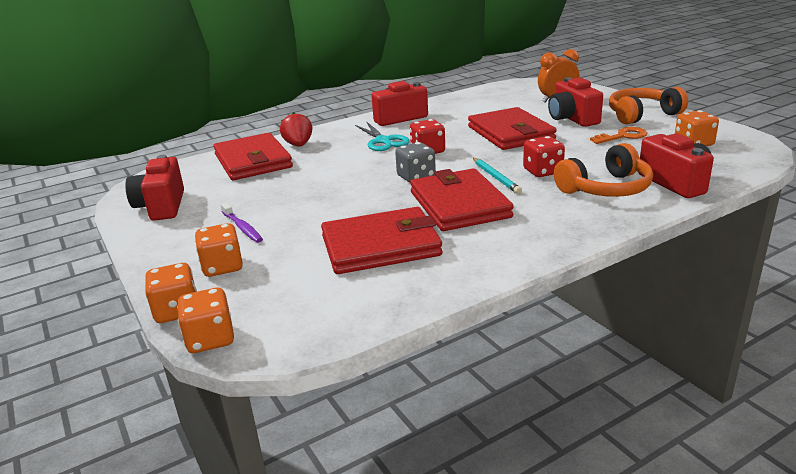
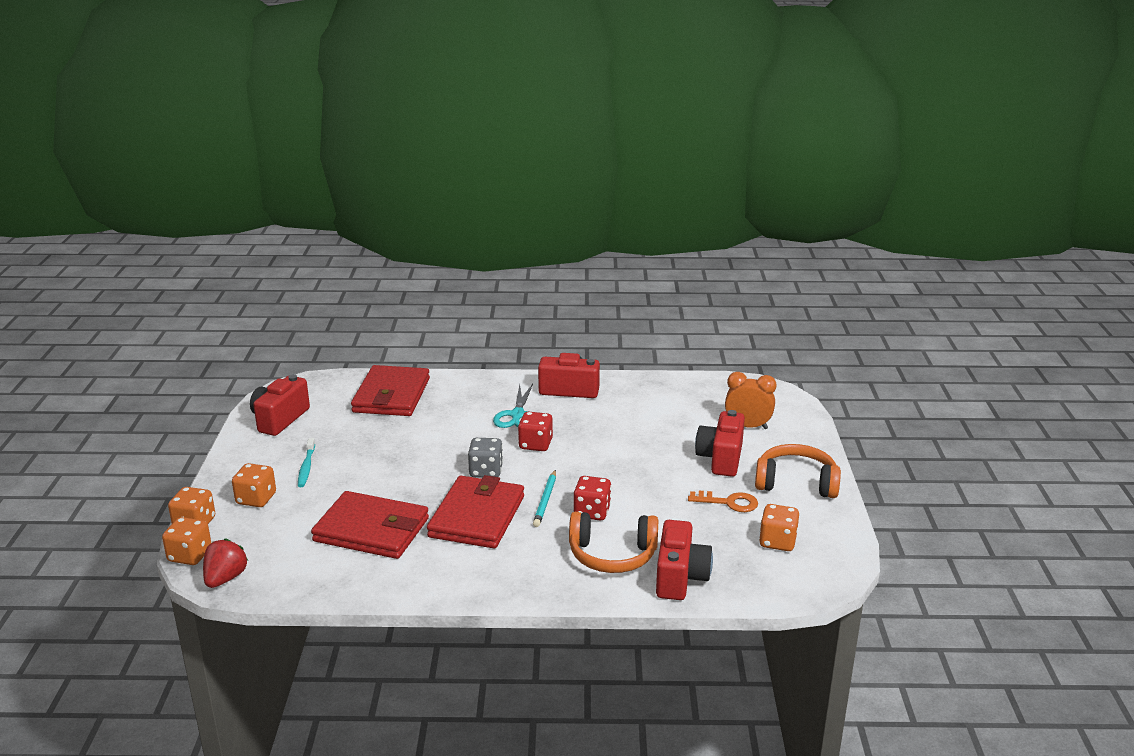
camera: 30 degrees right, 0 degrees up
purple toothbrush [220,202,263,243] -> turquoise toothbrush [298,438,315,487]
red strawberry [280,112,312,147] -> red strawberry moved to [203,538,248,588]
red wallet [468,107,557,150] -> none

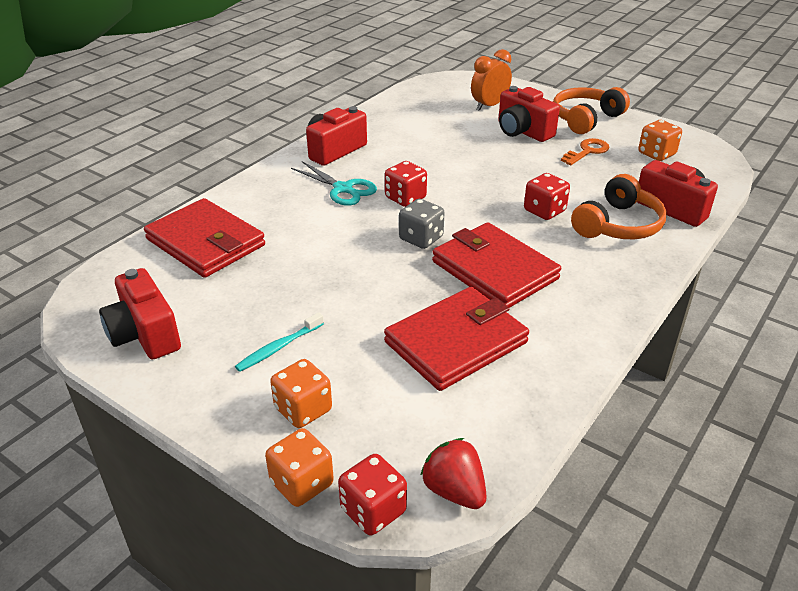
camera: 55 degrees left, 10 degrees up
orange dice [162,517,211,565] -> red dice [338,454,407,535]
turquoise toothbrush [298,438,315,487] -> turquoise toothbrush turned 105 degrees clockwise [235,312,324,372]
turquoise pencil [533,470,556,527] -> none

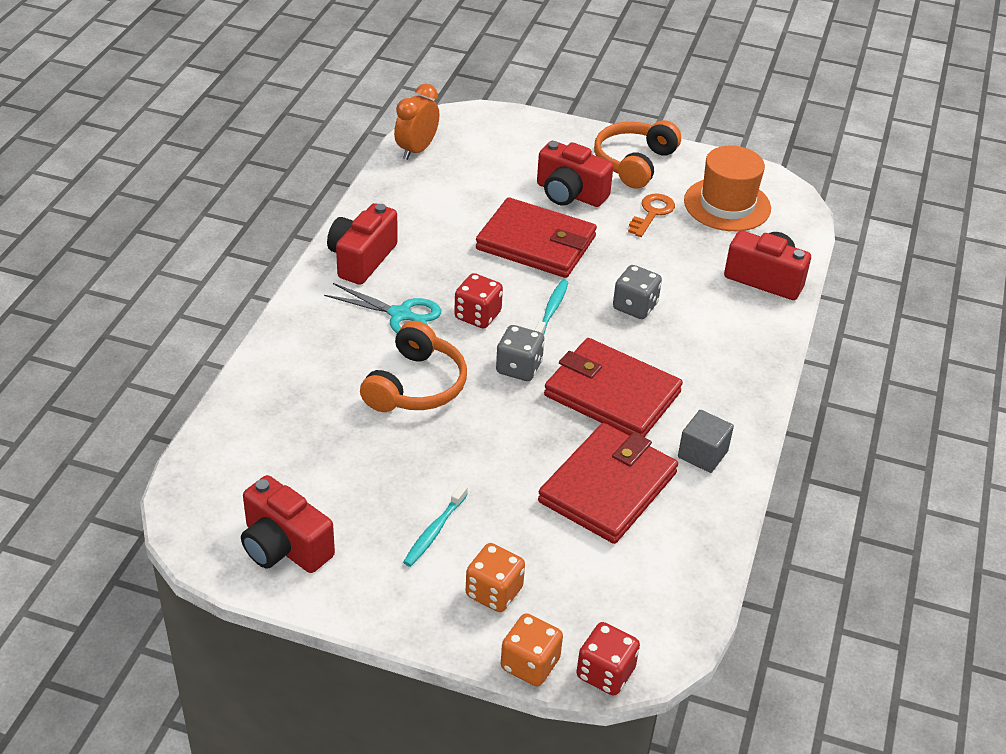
camera: 20 degrees left, 5 degrees up
red wallet [144,198,265,278] -> red wallet moved to [476,197,597,278]
red strawberry [420,438,487,509] -> none
orange clock [471,49,512,111] -> orange clock moved to [394,84,439,160]
red dice [524,173,570,220] -> grey dice [613,265,662,319]
orange headphones [571,174,667,239] -> orange headphones moved to [360,321,467,412]
orange dice [638,120,682,161] -> orange hat [684,146,771,231]
none -> turquoise toothbrush [534,280,568,335]
none -> grey cube [678,410,734,473]

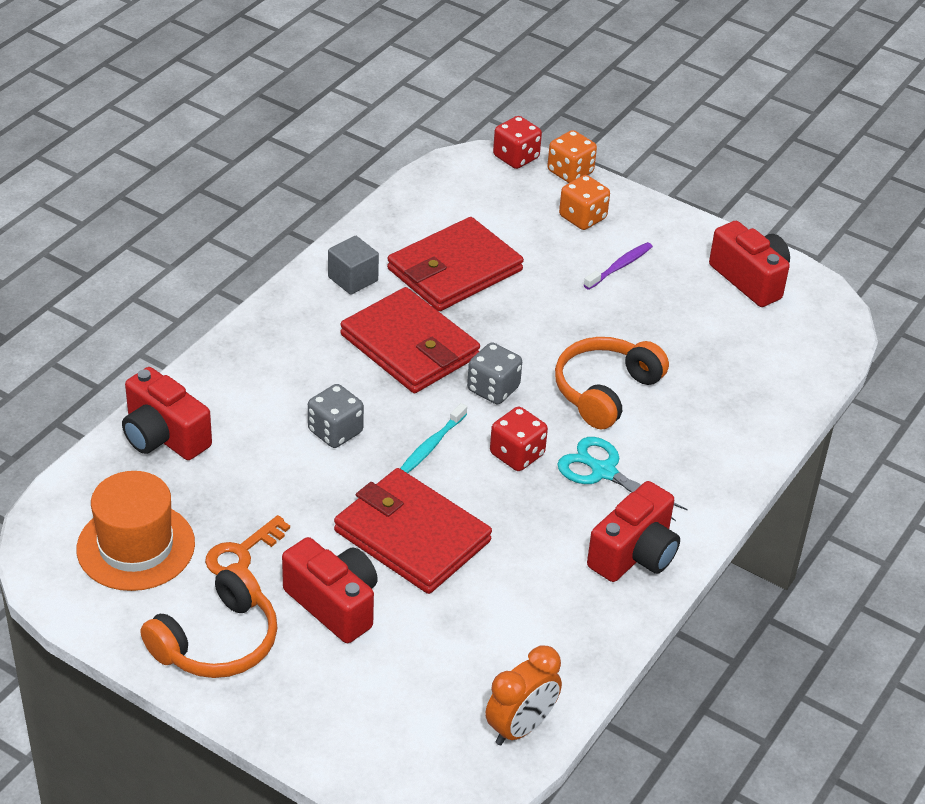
camera: 165 degrees left, 0 degrees up
turquoise toothbrush [403,484,468,567] -> purple toothbrush [584,242,653,290]

